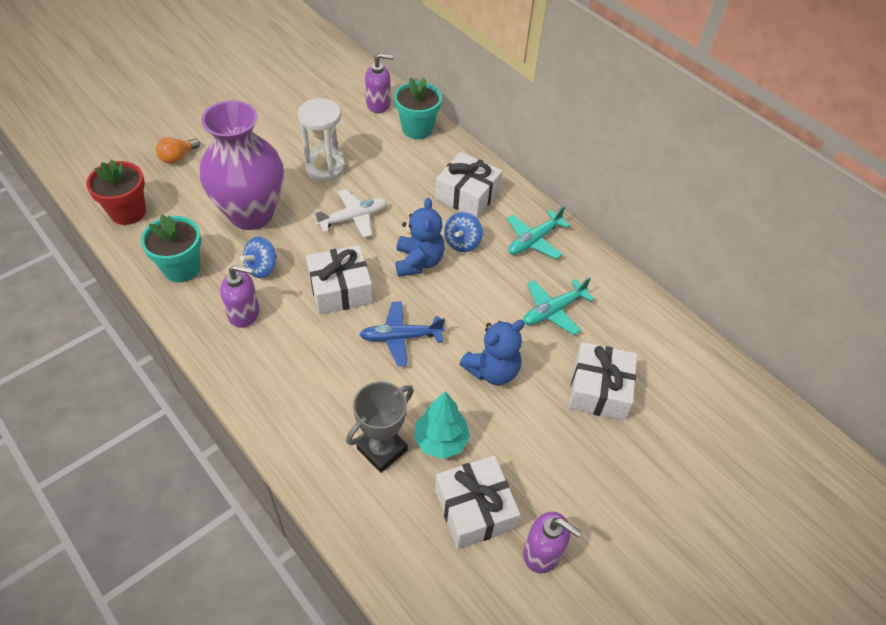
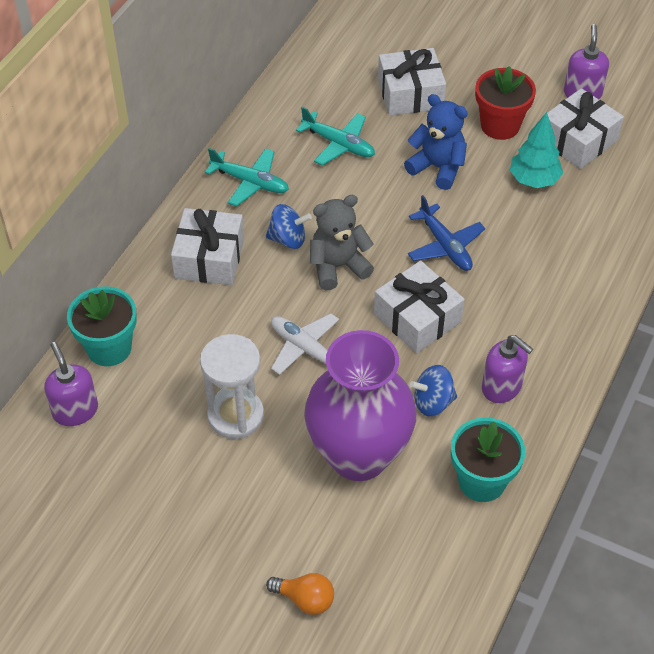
camera: 110 degrees left, 0 degrees up
red flower pot [86,159,146,225] -> red flower pot moved to [475,66,536,140]
purple soap dispenser [220,265,259,328] -> purple soap dispenser turned 150 degrees clockwise [482,335,533,403]
blue spinning top [240,236,277,278] -> blue spinning top turned 150 degrees clockwise [410,365,457,416]
grey trophy [346,381,414,473] -> none
blue teddy bear [395,198,445,277] -> grey teddy bear [310,195,374,290]

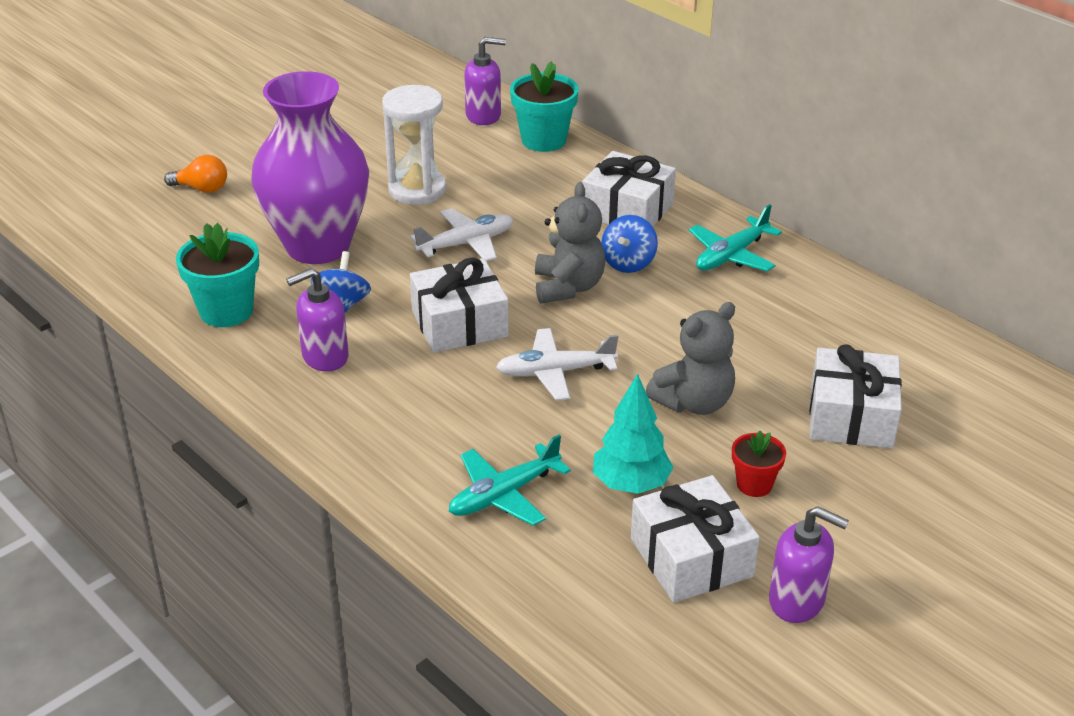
camera: 110 degrees right, 15 degrees down
orange light bulb [266,573,334,615] -> orange light bulb turned 120 degrees counterclockwise [164,155,227,193]
turquoise plane [296,107,375,166] -> turquoise plane moved to [449,434,571,526]
blue teddy bear [404,94,468,190] -> grey teddy bear [646,302,735,415]
blue plane [408,195,485,271] -> white plane [496,328,619,400]
red flower pot [475,66,536,140] -> red flower pot [732,431,786,497], size x0.58

